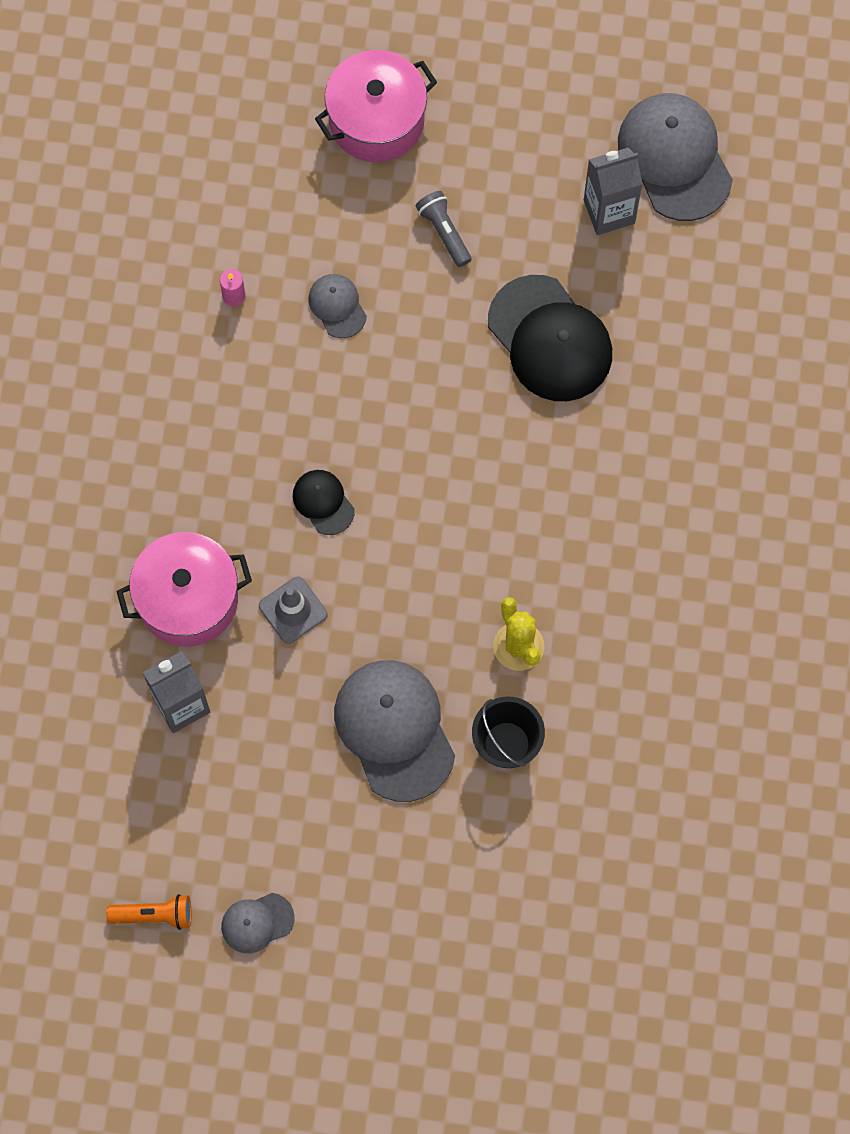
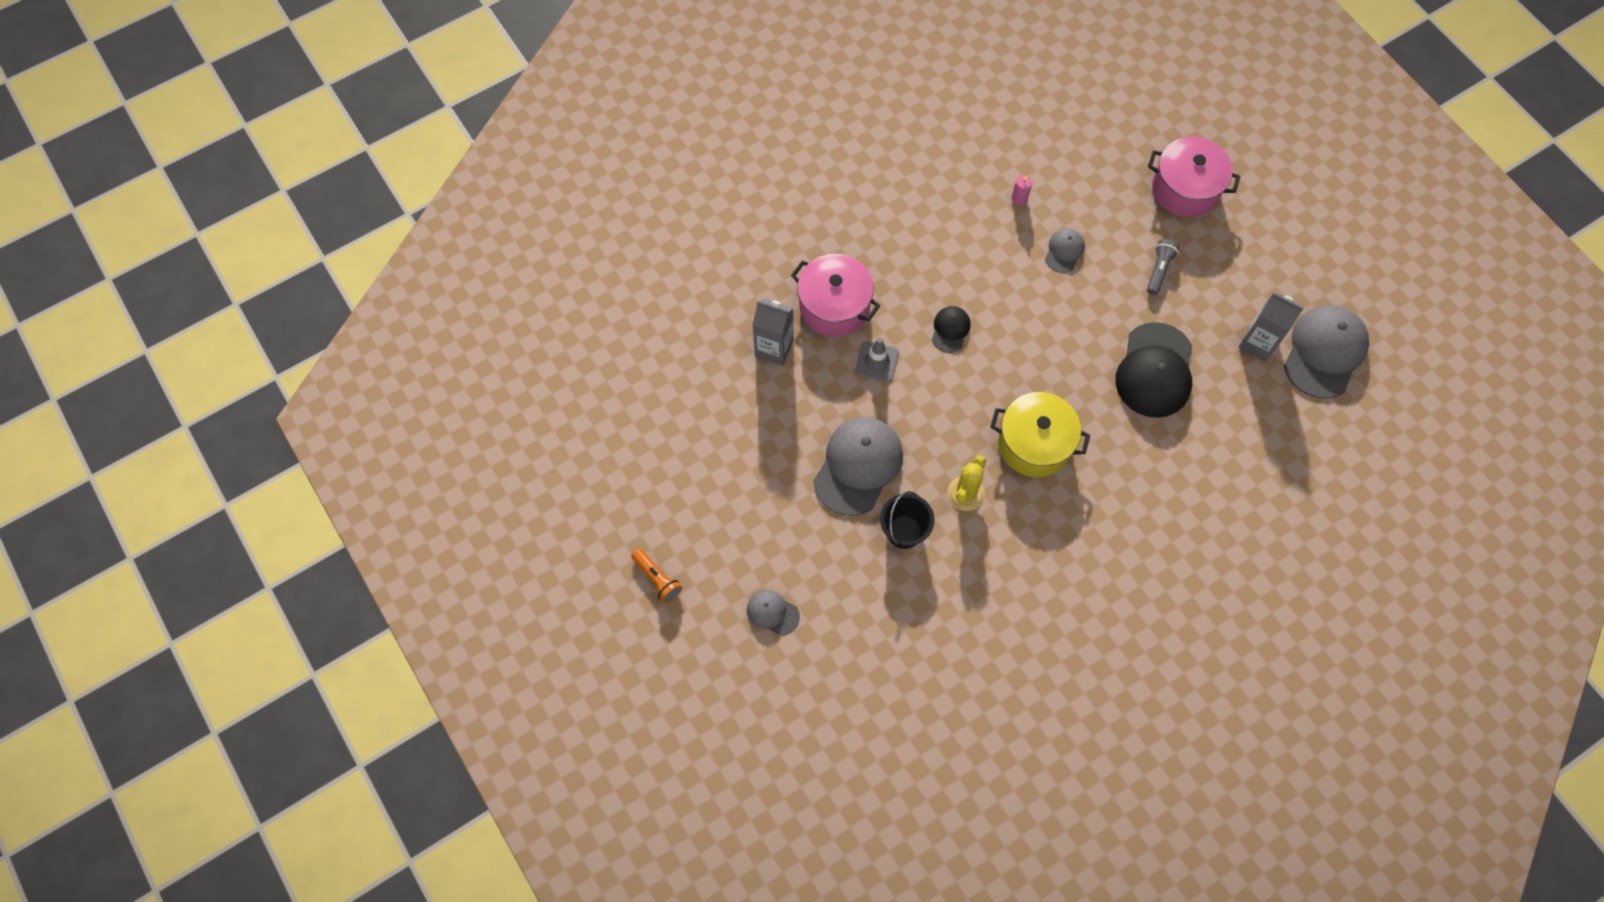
camera: 50 degrees right, 5 degrees down
orange flashlight [106,894,191,930] -> orange flashlight moved to [631,549,682,603]
grey cap [221,893,295,953] -> grey cap moved to [747,590,800,636]
none -> yellow pot [990,392,1090,477]

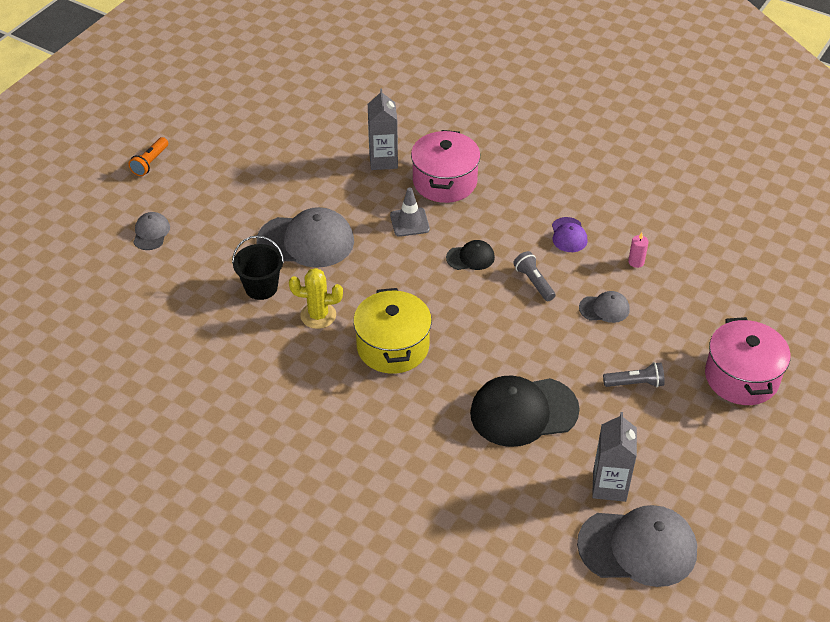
camera: 65 degrees right, 20 degrees down
none -> grey flashlight [513,251,556,301]
none -> purple cap [552,217,588,252]

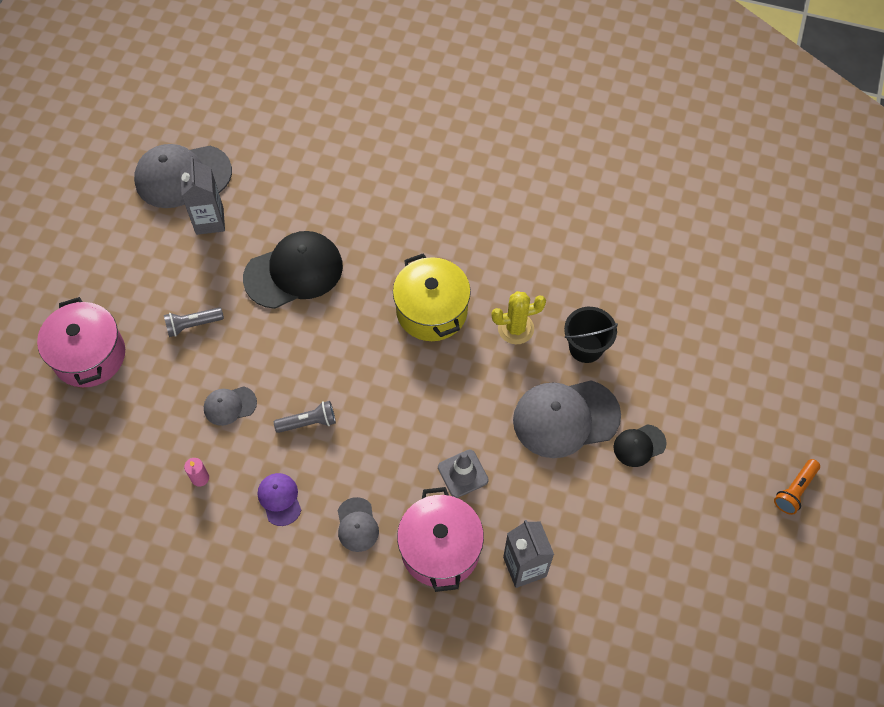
camera: 165 degrees right, 15 degrees up
orange flashlight [128,137,168,176] -> orange flashlight turned 150 degrees counterclockwise [774,459,820,515]
grey cap [133,212,170,250] -> grey cap moved to [337,497,379,552]
black cap [446,240,495,270] -> black cap moved to [614,424,667,467]
grey flashlight [513,251,556,301] -> grey flashlight turned 60 degrees counterclockwise [274,401,336,433]

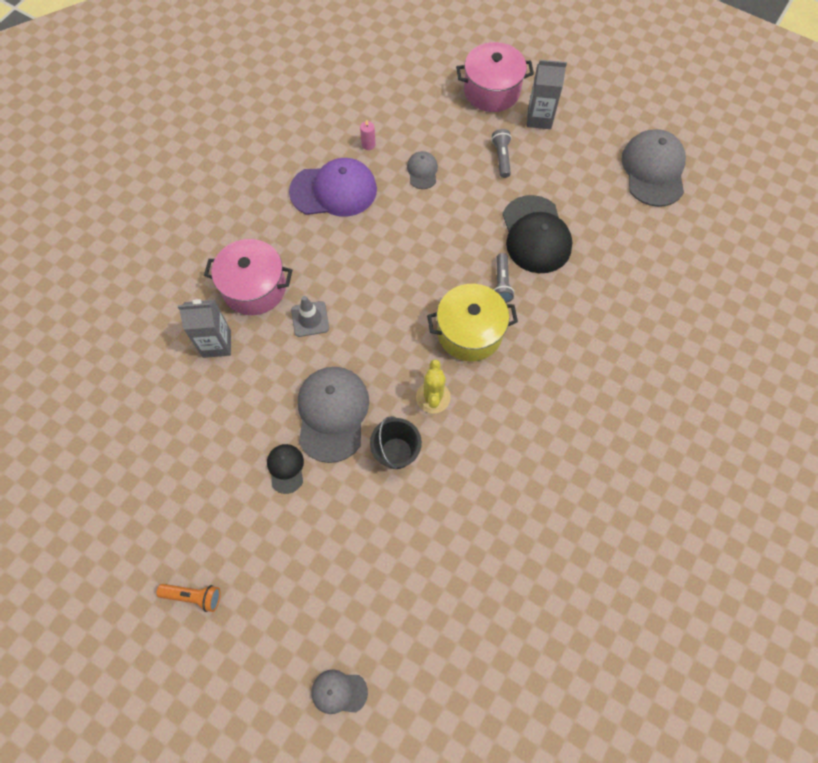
camera: 105 degrees right, 5 degrees up
grey carton [180,157,225,235] -> grey carton moved to [527,60,567,129]
purple cap [258,473,301,526] -> purple cap [289,158,377,217], size x2.02
grey flashlight [274,401,336,433] -> grey flashlight moved to [494,253,514,303]
grey cap [337,497,379,552] -> grey cap moved to [311,670,368,714]
orange flashlight [774,459,820,515] -> orange flashlight turned 135 degrees clockwise [156,584,220,612]

